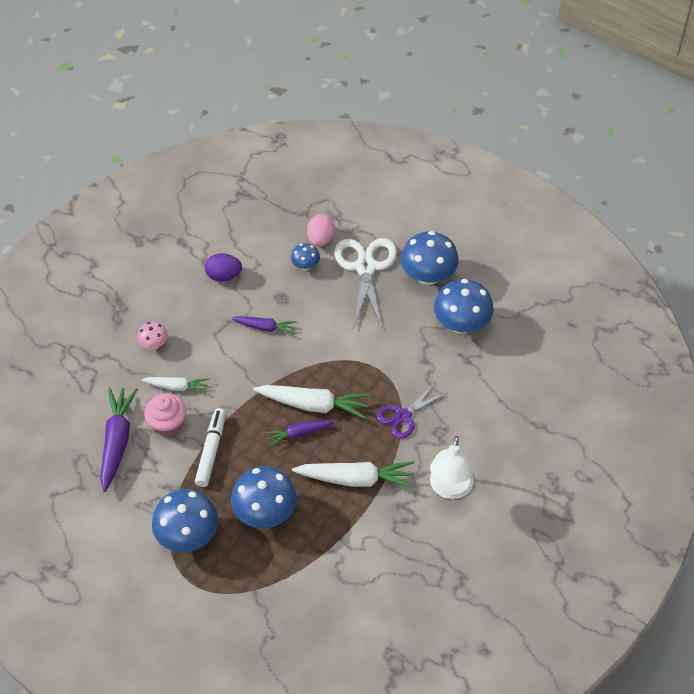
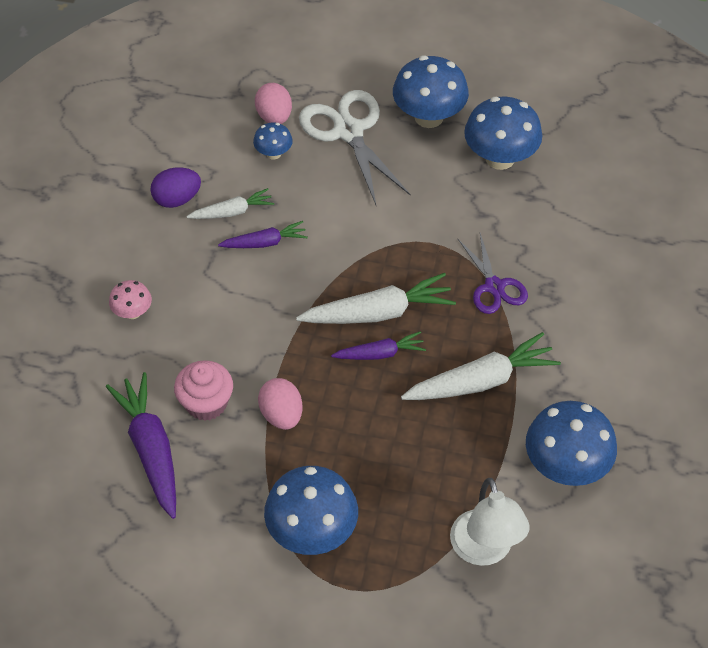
camera: 25 degrees left, 0 degrees up
white carrot [141,377,209,393] -> white carrot moved to [187,188,274,219]
white marker [195,408,226,487] -> pink egg [258,378,303,430]
blue mushroom [231,466,297,528] -> blue mushroom moved to [526,401,617,486]
purple carrot [265,421,334,447] -> purple carrot turned 150 degrees counterclockwise [331,331,426,360]
purple scissors [377,382,447,439] -> purple scissors turned 45 degrees counterclockwise [458,233,528,314]
white lamp [430,436,473,499] -> white lamp moved to [450,478,530,566]

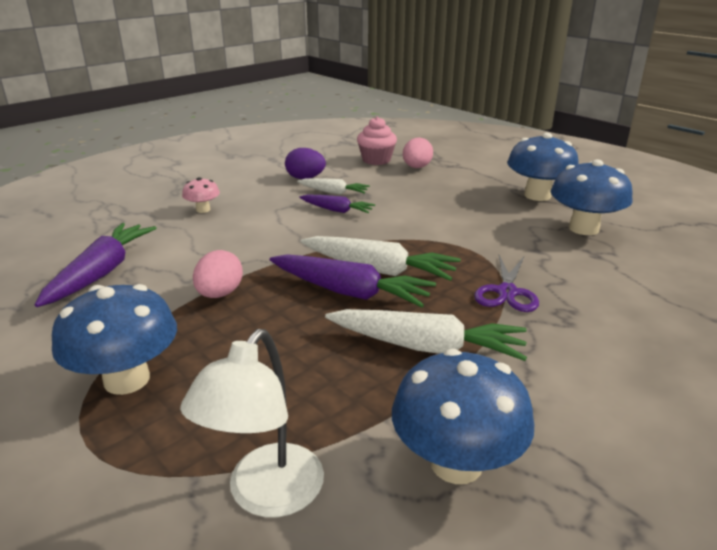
camera: 35 degrees right, 25 degrees down
pink cupcake [174,360,233,421] -> pink cupcake moved to [357,117,397,165]
blue mushroom [253,123,293,160] -> none
white scissors [299,90,411,205] -> none
purple carrot [331,331,426,360] -> purple carrot [270,254,436,308], size x1.72

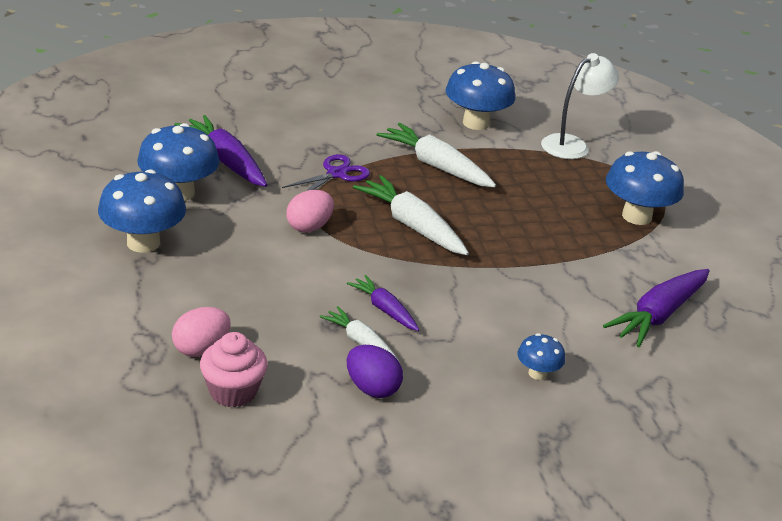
camera: 155 degrees left, 5 degrees up
pink mushroom [182,177,220,213] -> blue mushroom [517,333,565,380]
pink egg [193,250,243,298] -> pink egg moved to [286,190,334,232]
purple carrot [270,254,436,308] -> purple carrot moved to [174,115,267,187]

